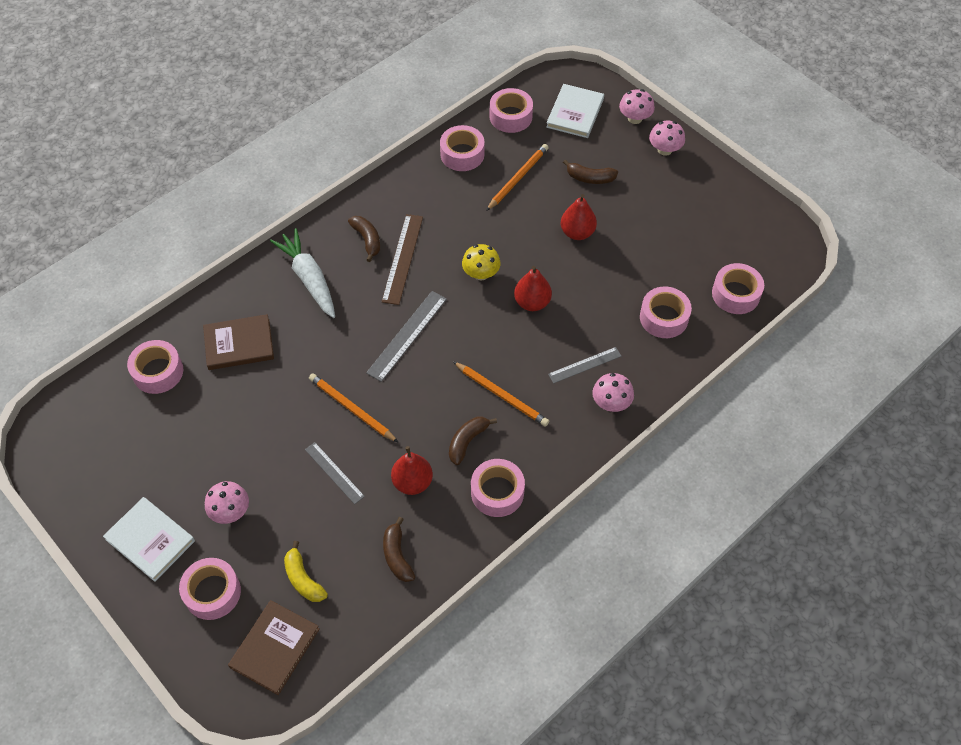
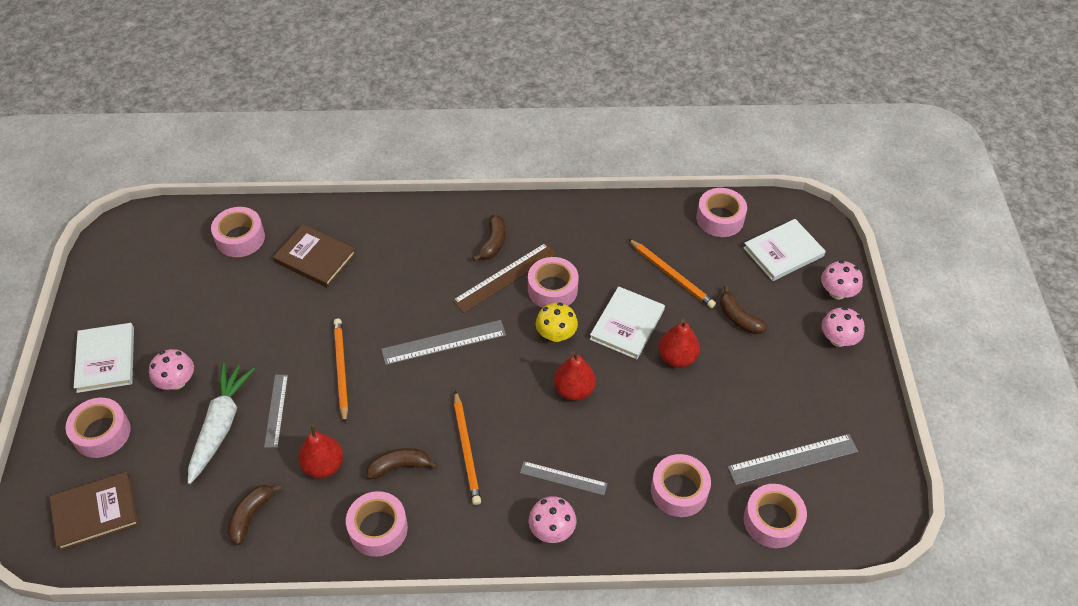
camera: 40 degrees right, 5 degrees down
white carrot [270,228,335,318] -> white carrot moved to [188,363,255,484]
yellow banana [284,541,328,602] -> none
pink tape [440,125,485,171] -> pink tape moved to [528,257,579,308]
orange pencil [486,144,549,211] -> orange pencil turned 60 degrees clockwise [628,239,716,308]
none -> white book [590,286,665,359]
none -> grey ruler [728,434,858,485]

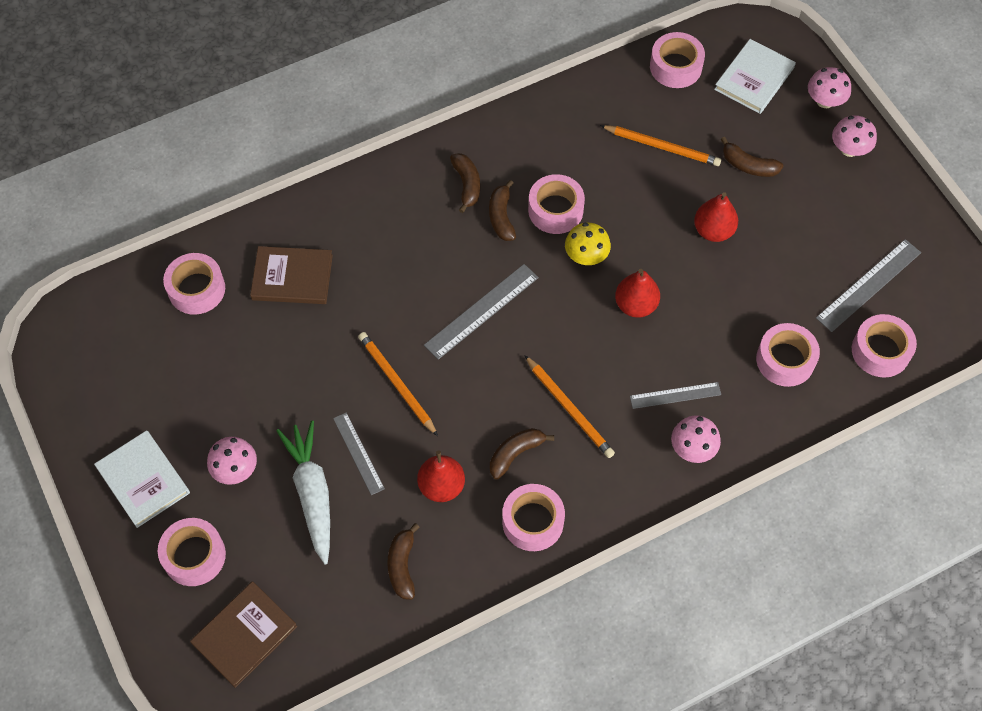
camera: 25 degrees left, 10 degrees up
brown ruler [452,243,557,313] -> brown banana [489,180,516,241]
white book [590,286,665,359] -> none

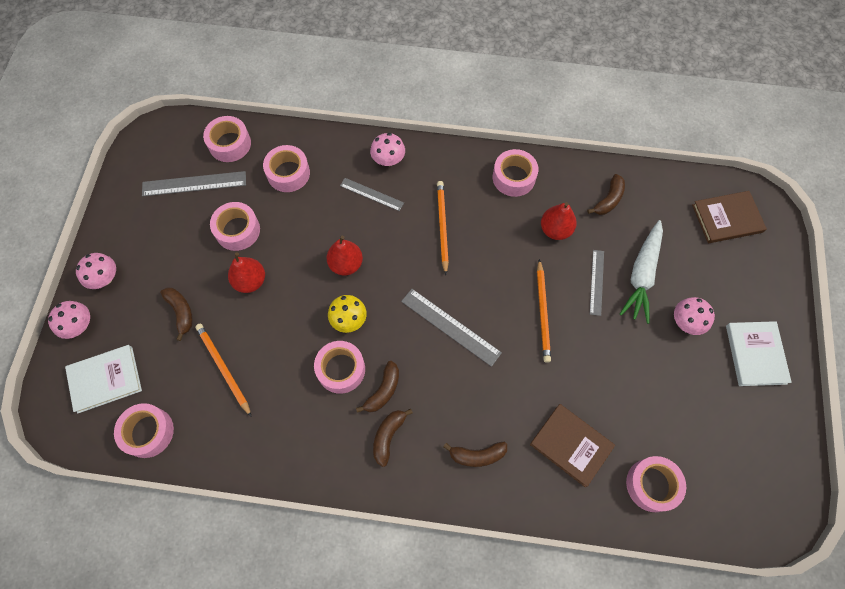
camera: 145 degrees left, 5 degrees up
pink tape [158,518,226,586] -> pink tape moved to [210,202,260,251]
grey ruler [424,264,539,360] -> grey ruler turned 45 degrees clockwise [401,289,502,367]
brown banana [490,428,554,479] -> brown banana moved to [443,442,507,467]

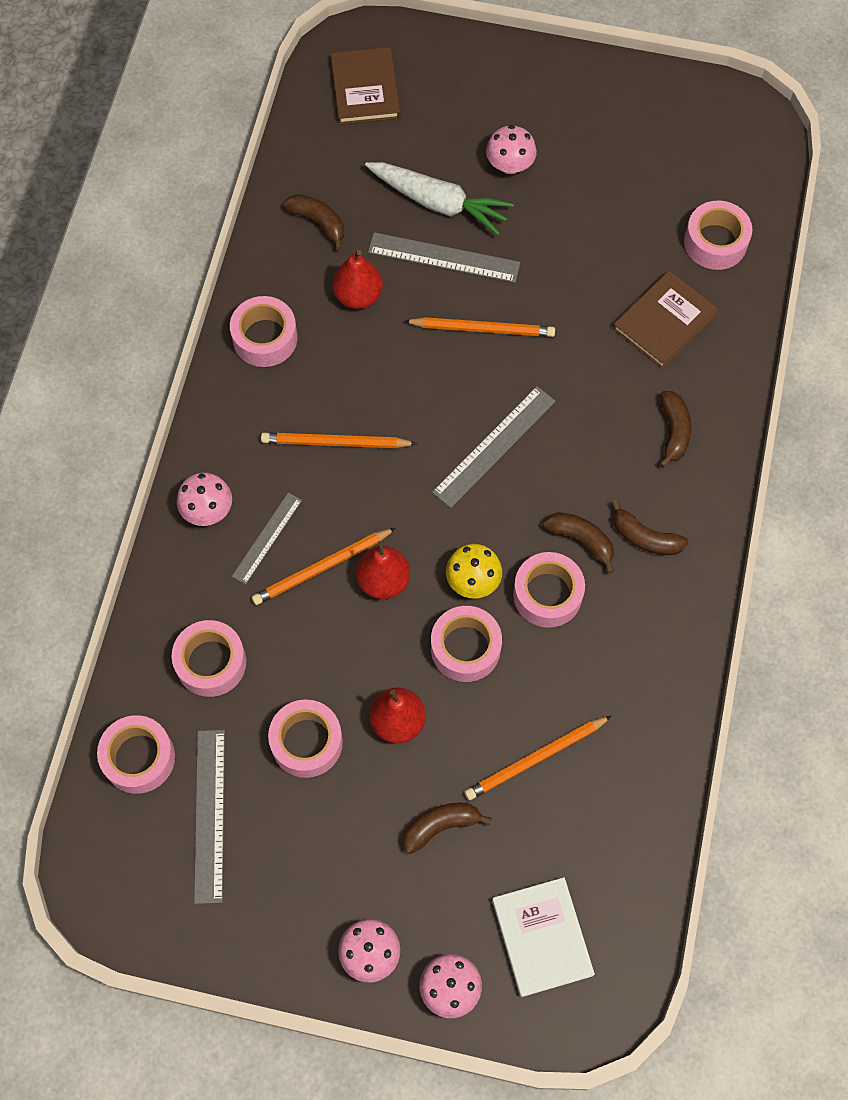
camera: 85 degrees left, 0 degrees up
pink tape [114,403,174,458] -> pink tape moved to [431,606,502,682]
grey ruler [590,250,604,316] -> grey ruler [368,232,520,283], size x1.55
white book [726,321,792,386] -> none
none -> orange pencil [252,528,396,605]

